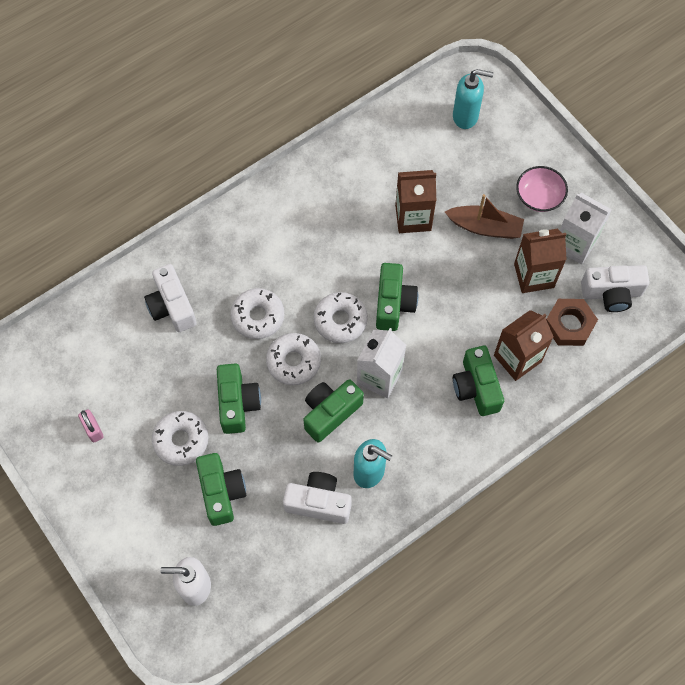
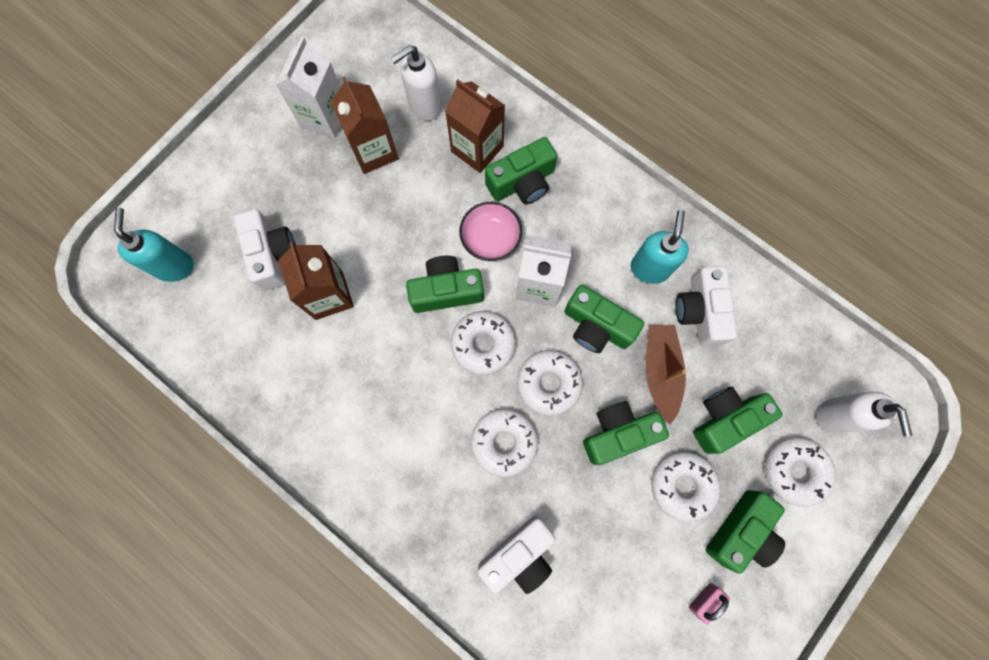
camera: 105 degrees left, 10 degrees up
brown boat [445,194,524,239] -> brown boat moved to [646,325,687,425]
pink bowl [516,166,568,212] -> pink bowl moved to [459,202,522,261]
brown nut [546,299,598,346] -> white soap dispenser [391,45,441,121]
white camera [581,265,650,312] -> white camera moved to [234,209,296,291]
none -> green camera [706,490,785,574]
none -> white donut [765,437,836,507]

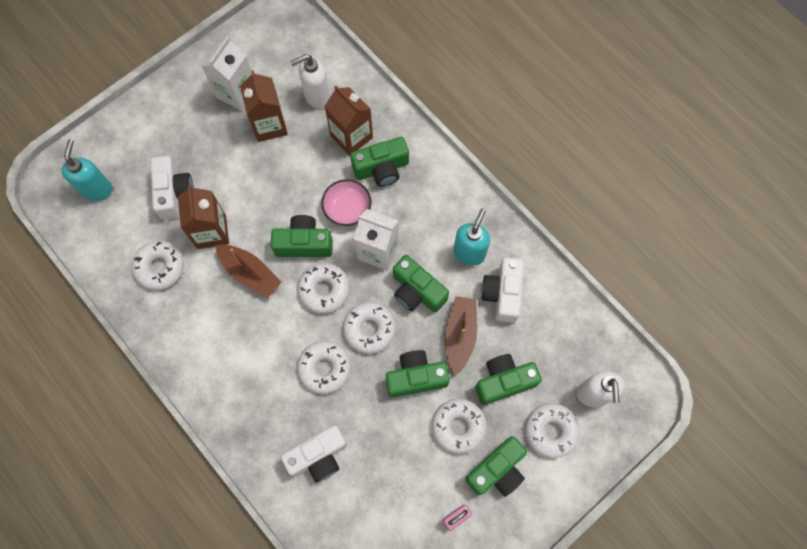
camera: 10 degrees right, 5 degrees down
none -> white donut [132,241,184,290]
none -> brown boat [215,245,282,298]

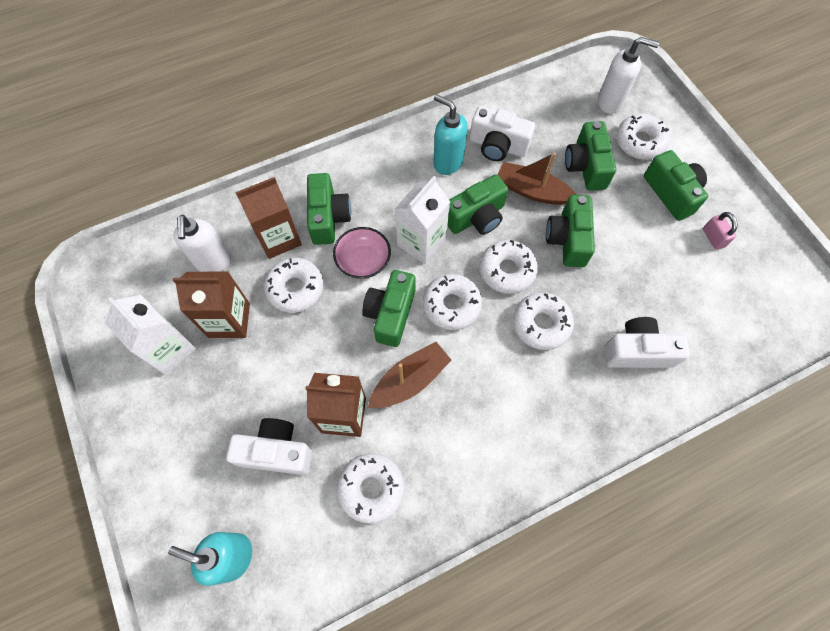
camera: 75 degrees left, 5 degrees down
white camera [281,425,347,483] -> white camera turned 75 degrees counterclockwise [604,317,689,368]
white donut [432,399,487,454] -> white donut moved to [264,258,324,313]

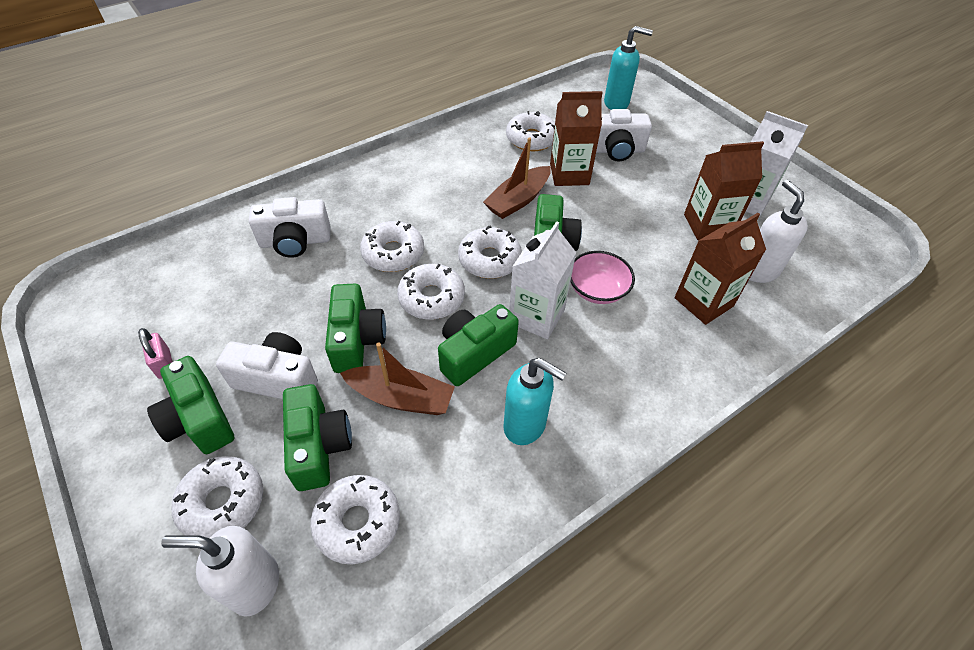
camera: 170 degrees right, 15 degrees down
white donut [264,258,324,313] -> white donut moved to [310,475,400,564]
green camera [307,173,351,245] -> none
white camera [470,106,535,161] -> white camera moved to [216,332,318,399]

